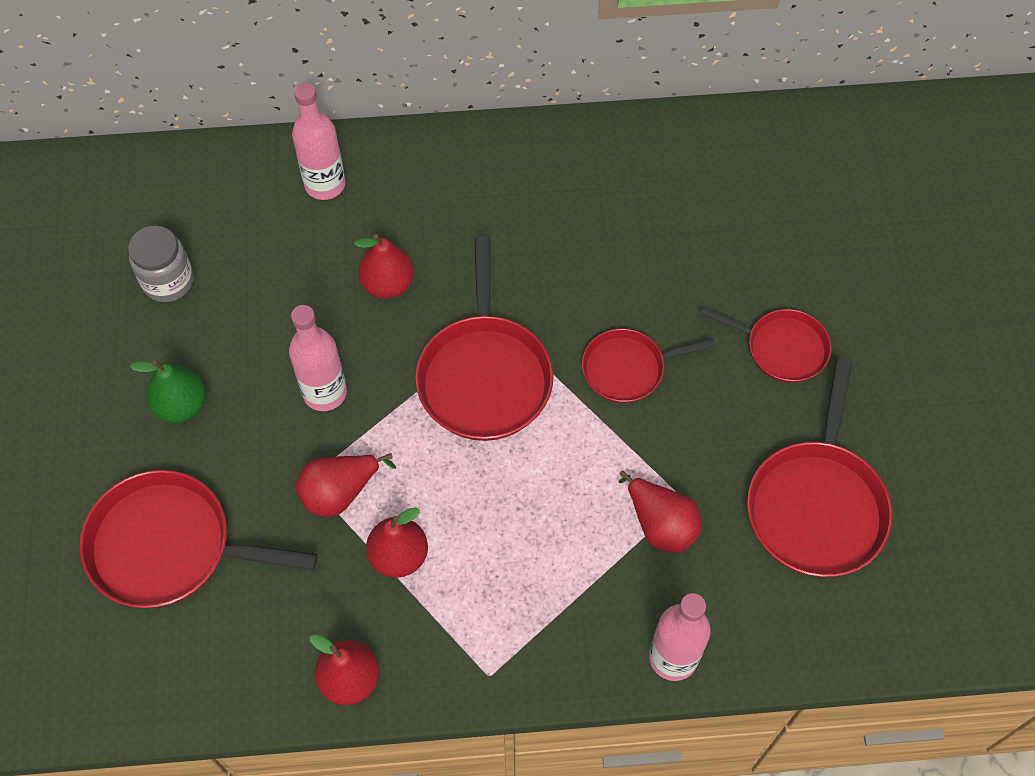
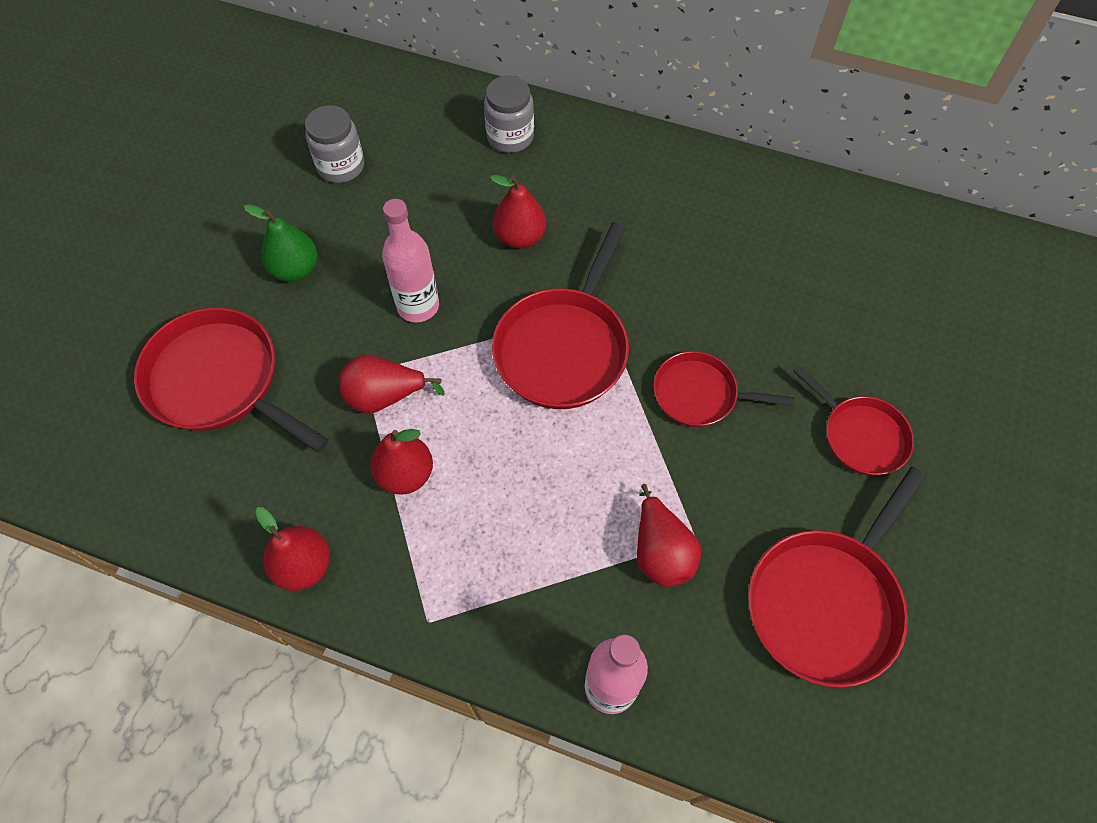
camera: 25 degrees right, 0 degrees up
pink bottle [292,83,345,200] -> grey jar [484,76,534,153]

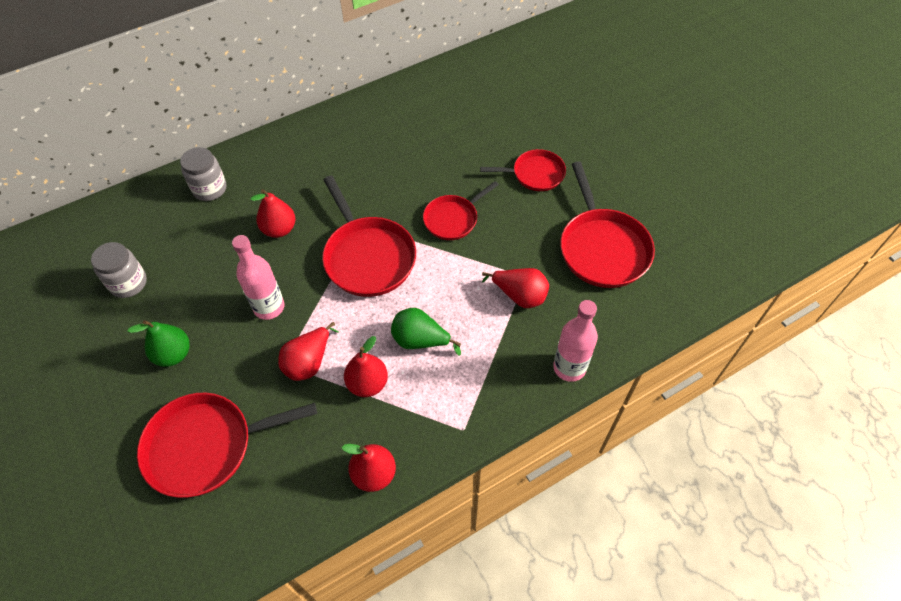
camera: 50 degrees left, 5 degrees down
none -> green pear [391,308,461,356]

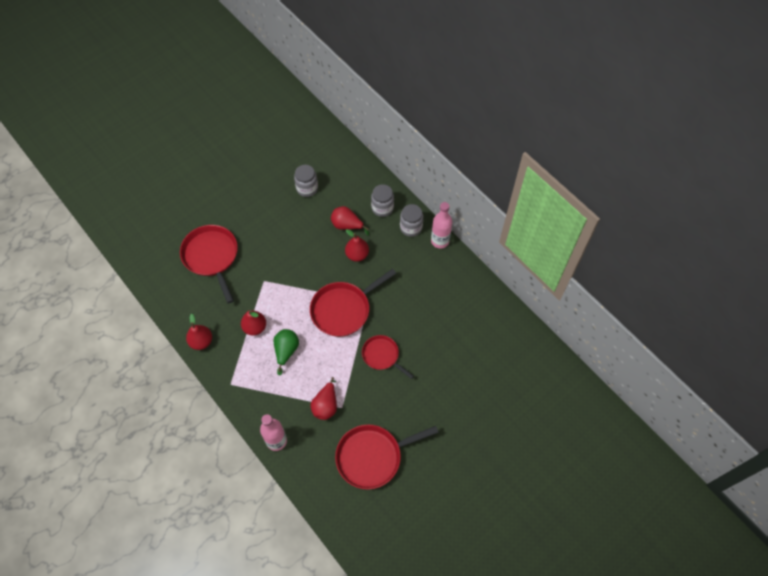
camera: 80 degrees right, 5 degrees up
green pear [127,320,190,367] -> none
pink bottle [232,235,284,320] -> pink bottle moved to [431,202,452,249]
red pear [278,322,339,381] -> red pear moved to [331,206,369,236]
red pan [480,149,566,191] -> none
none -> grey jar [400,204,423,237]

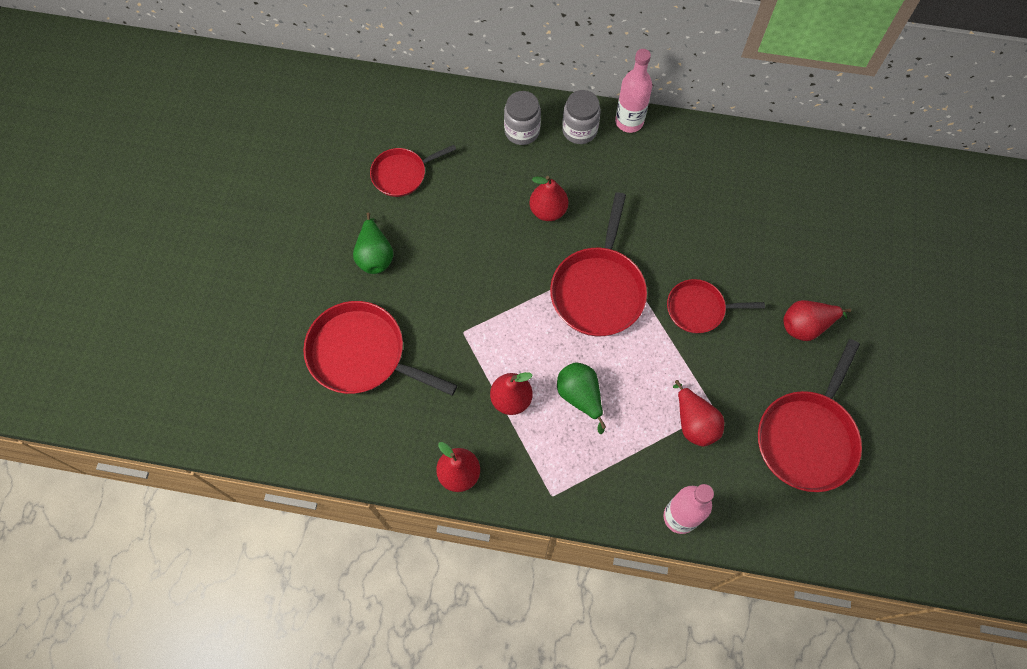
camera: 40 degrees left, 5 degrees up
grey jar [294,165,318,197] -> red pan [370,145,456,197]
red pear [331,206,369,236] -> red pear moved to [783,300,851,341]
none -> green pear [353,213,394,274]

